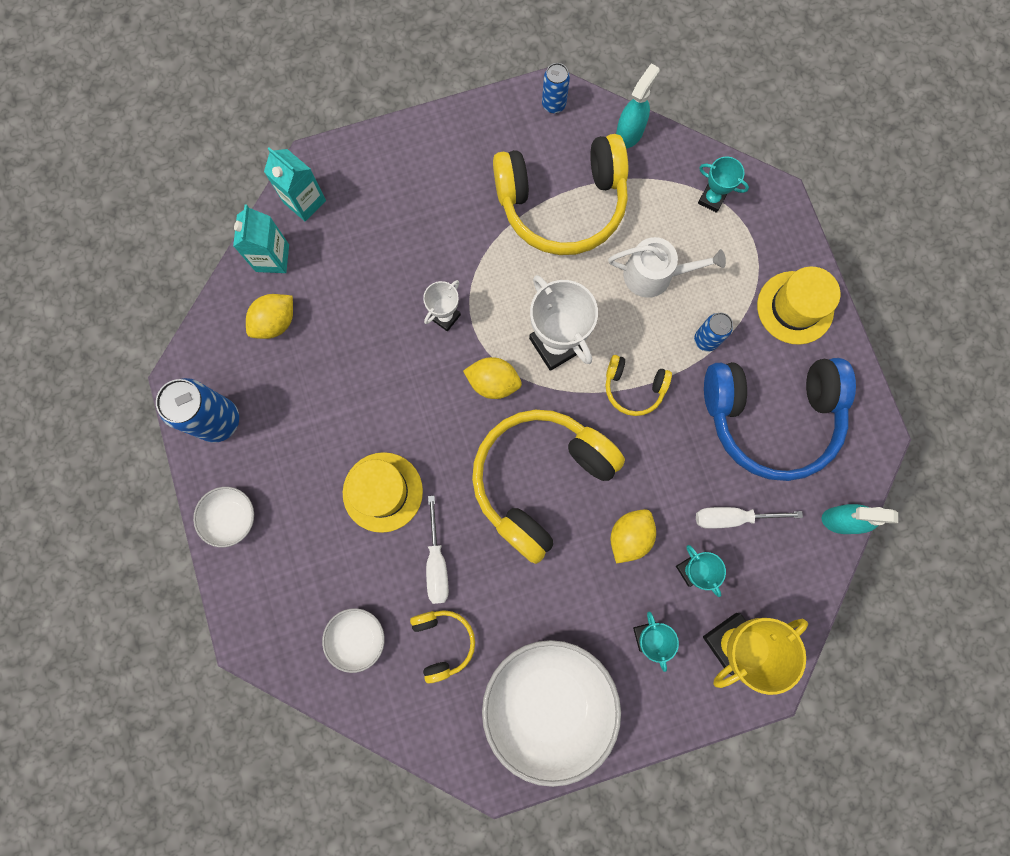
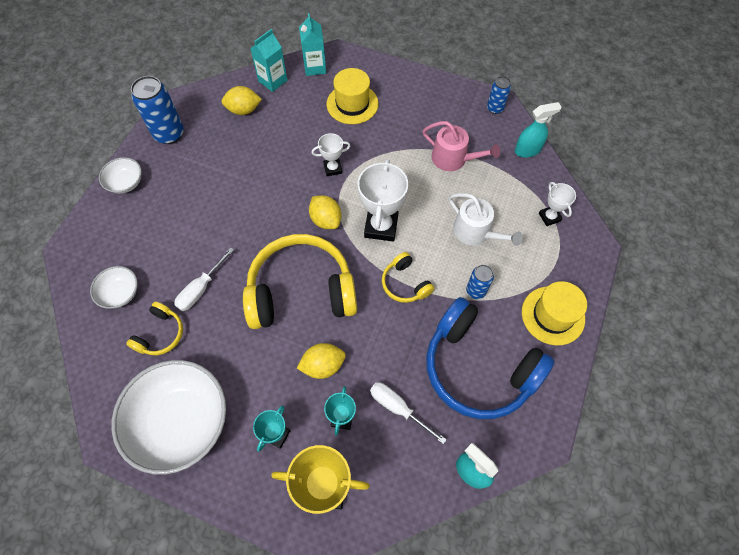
camera: 40 degrees right, 15 degrees down
yellow hat [343,452,423,533] -> yellow hat moved to [326,68,378,124]
yellow headphones [493,134,628,255] -> pink watering can [423,121,500,171]
turquoise trophy [698,156,749,213] -> white trophy [539,182,576,226]

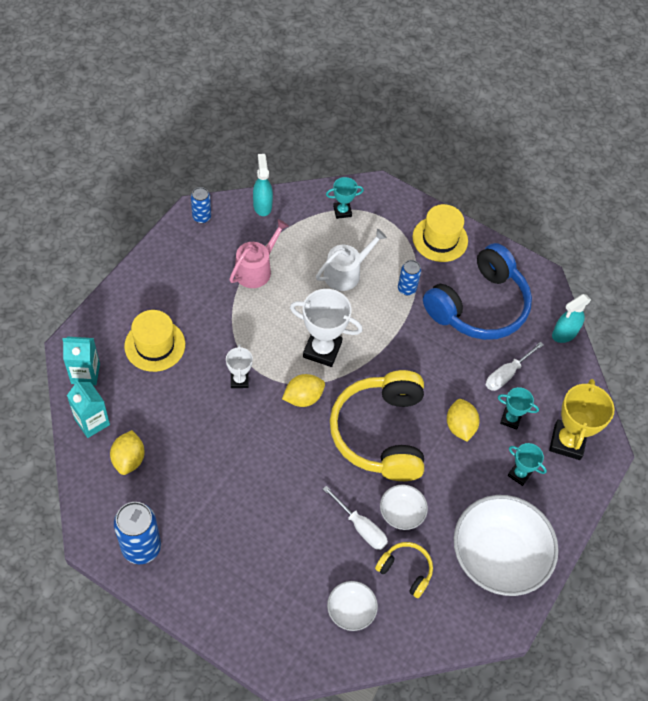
camera: 85 degrees left, 5 degrees down
white bowl [99,157,142,194] -> white bowl moved to [380,485,428,530]
yellow headphones [382,252,434,303] -> none
white trophy [539,182,576,226] -> turquoise trophy [326,177,364,219]

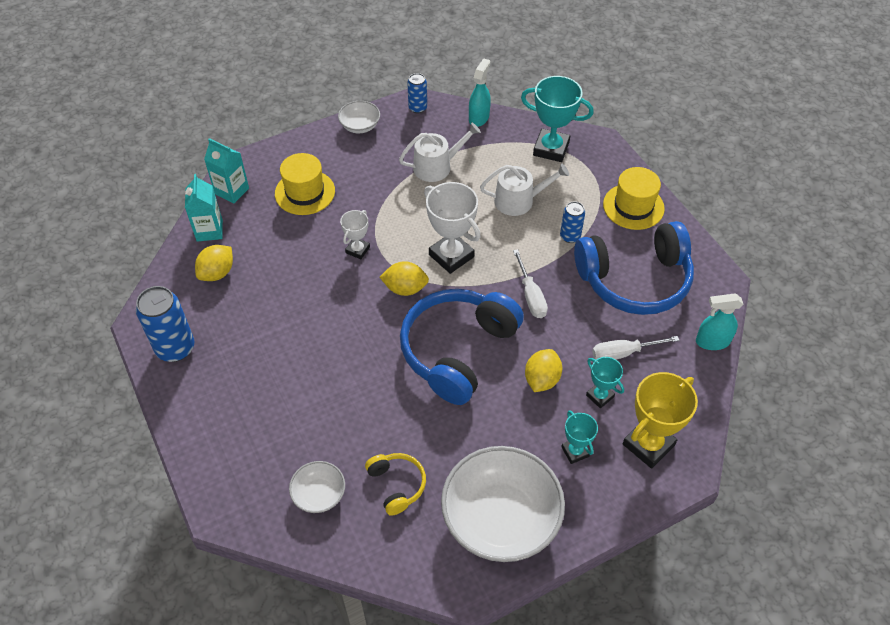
camera: 35 degrees right, 5 degrees down
pink watering can [230,219,289,288] -> white watering can [399,122,481,182]
white screwdriver [323,486,388,550] -> white screwdriver moved to [513,249,548,318]
turquoise trophy [326,177,364,219] -> turquoise trophy [521,76,594,162], size x1.80
yellow headphones [330,370,424,481] -> blue headphones [400,289,524,405]
white bowl [380,485,428,530] -> white bowl moved to [338,101,380,133]

